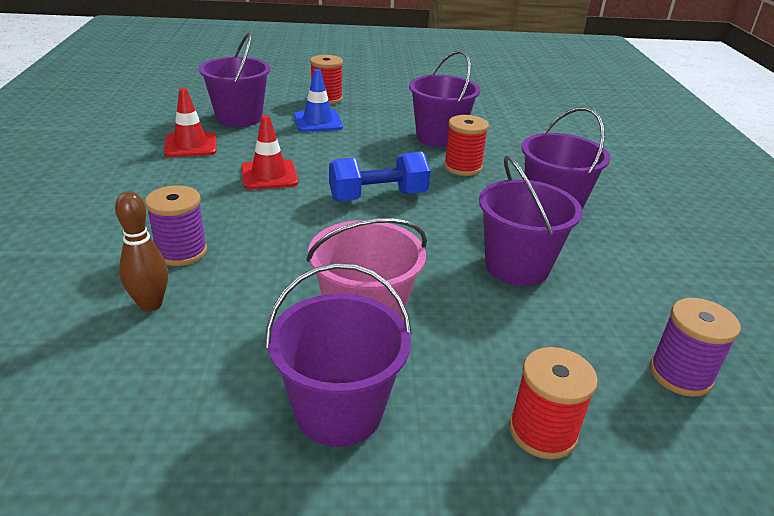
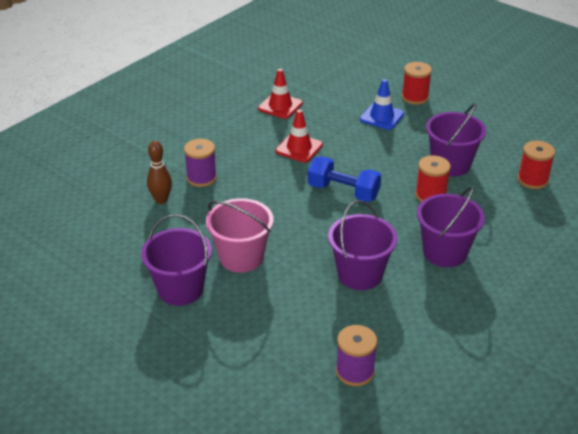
camera: 45 degrees right, 5 degrees up
purple bucket [199,33,270,127] -> none
red spool [509,347,598,459] -> red spool moved to [517,141,555,189]

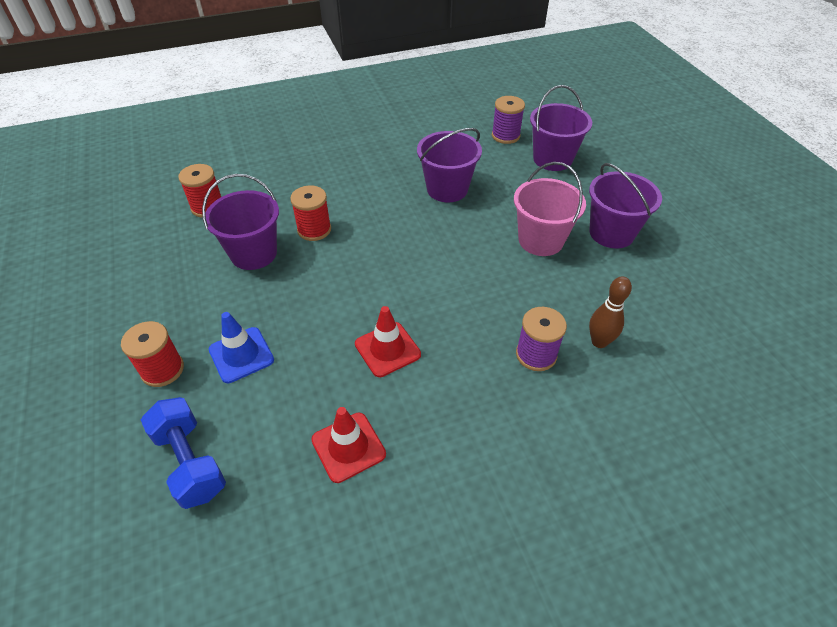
camera: 150 degrees left, 10 degrees up
blue dumbbell [308,156,381,202] -> blue dumbbell moved to [141,397,226,509]
purple bucket [417,186,485,267] -> purple bucket moved to [530,85,592,171]

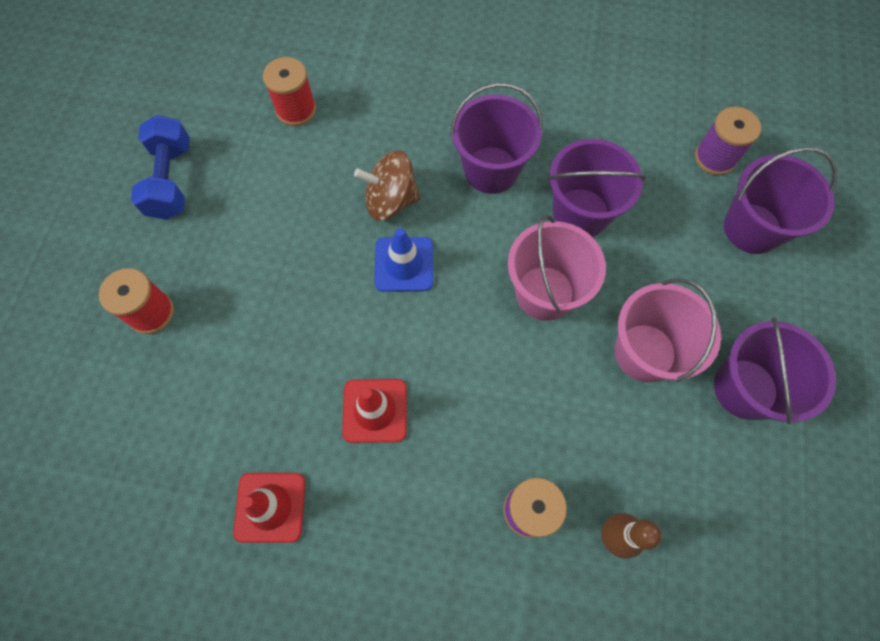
camera: 30 degrees right, 20 degrees up
blue dumbbell [141,397,226,509] -> blue dumbbell moved to [131,115,190,220]
purple bucket [202,174,279,270] -> purple bucket moved to [450,83,543,194]
blue traffic cone [209,312,274,383] -> blue traffic cone moved to [375,228,433,292]
red spool [290,185,331,241] -> brown spinning top [354,150,420,221]
none -> pink bucket [508,215,606,321]

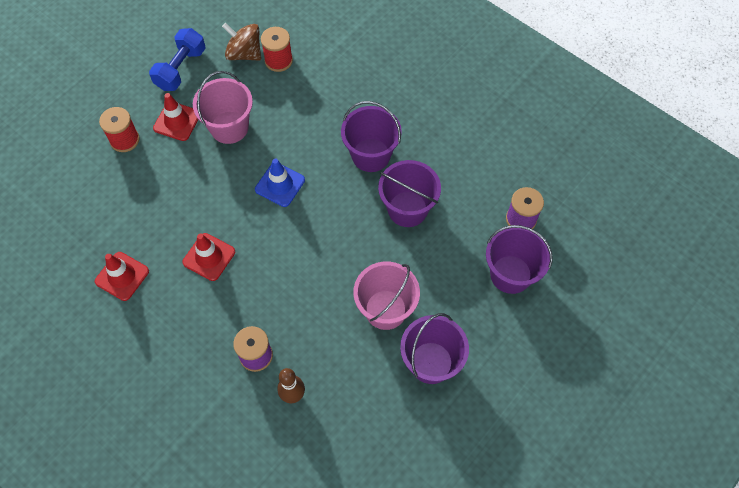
camera: 30 degrees right, 5 degrees down
brown spinning top [354,150,420,221] -> brown spinning top moved to [222,23,261,61]
pink bucket [508,215,606,321] -> pink bucket moved to [193,71,253,144]
none -> red traffic cone [153,93,198,141]

